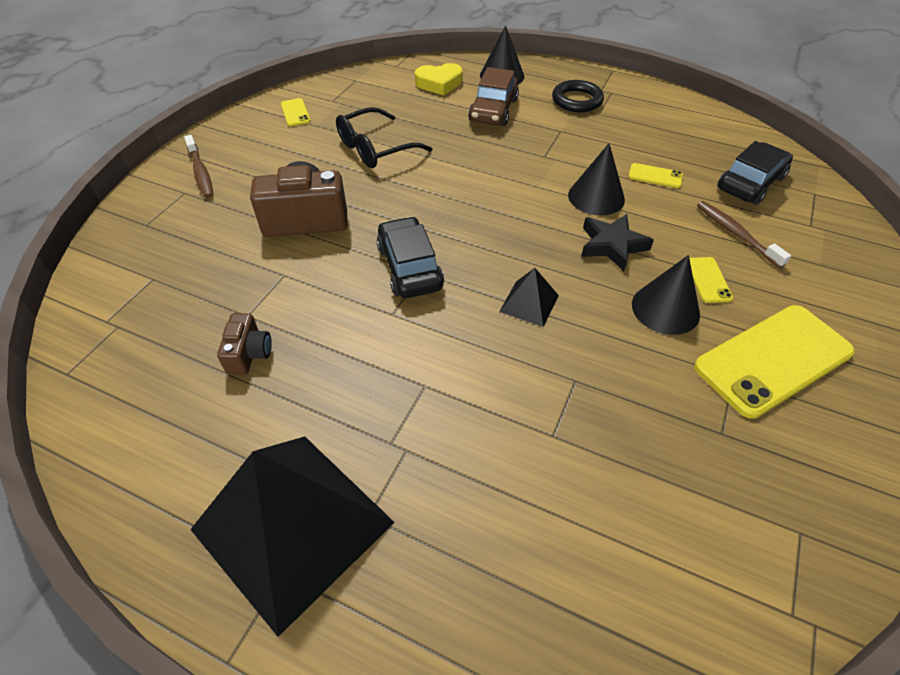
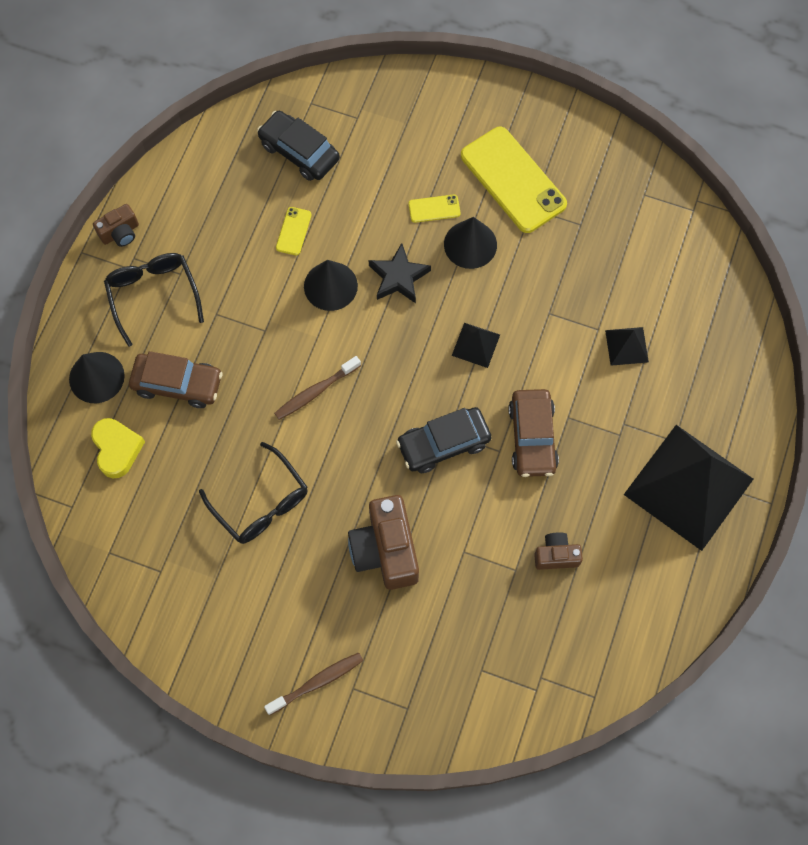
camera: 95 degrees left, 20 degrees up
yellow phone [281,98,311,126] -> none
black ring [552,80,604,112] -> black glasses [104,253,204,347]
brown toothbrush [697,201,791,268] -> brown toothbrush moved to [274,356,361,420]
none -> brown camera [93,204,139,247]
none -> brown car [508,389,559,477]
none -> black pyramid [605,327,649,366]

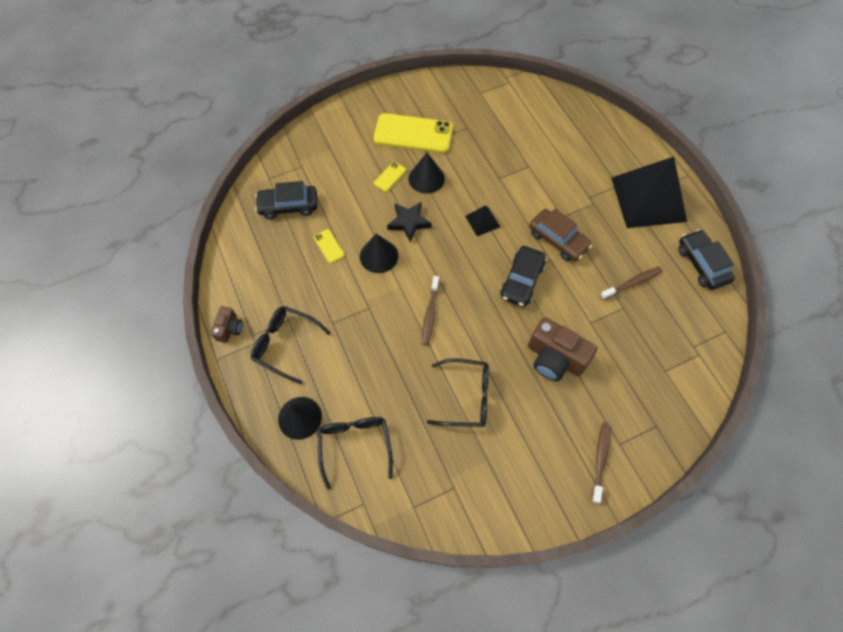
camera: 45 degrees left, 5 degrees down
yellow heart [91,418,145,478] -> black glasses [317,417,393,490]
brown car [129,351,223,408] -> none
brown camera [534,532,583,570] -> brown toothbrush [600,267,663,300]
black pyramid [605,327,649,366] -> none
none -> black car [678,229,735,290]

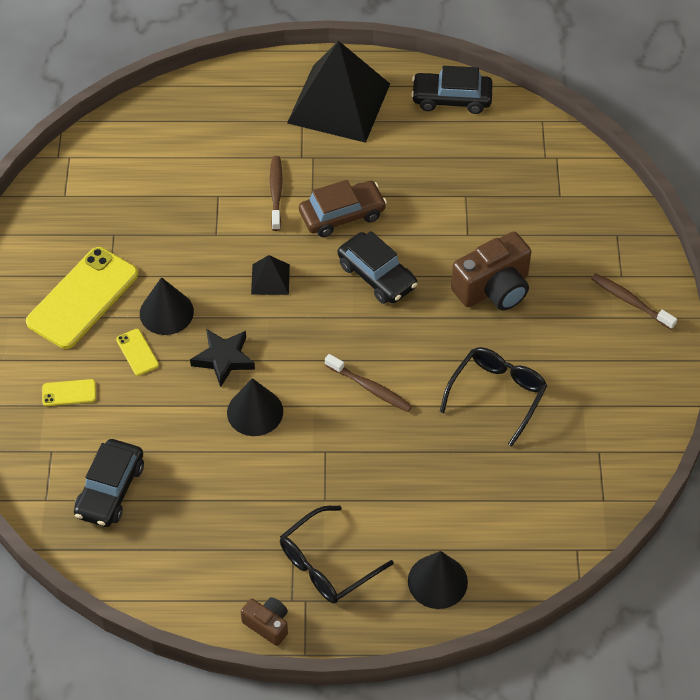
camera: 65 degrees left, 10 degrees down
yellow phone [314,229,345,263] -> yellow phone moved to [42,379,96,406]
black glasses [317,417,393,490] -> none
brown toothbrush [600,267,663,300] -> brown toothbrush moved to [270,156,283,231]

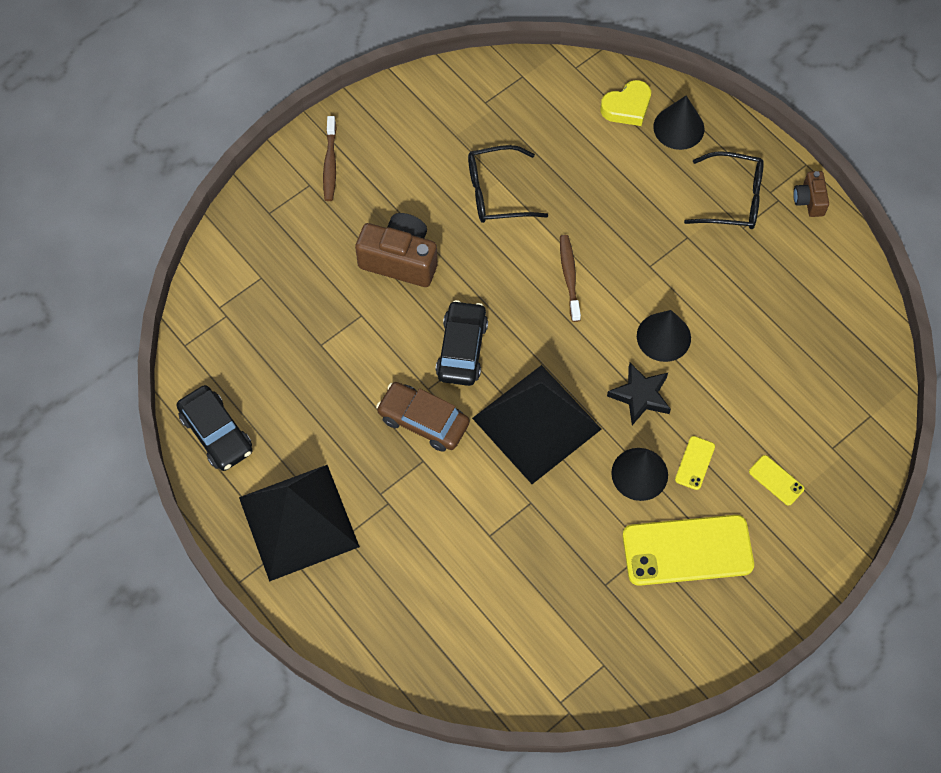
camera: 130 degrees left, 10 degrees up
black car [74,439,144,527] -> none
black pyramid [251,255,290,295] -> black pyramid [472,365,602,484], size x2.36
brown toothbrush [270,156,283,231] -> none
none -> yellow heart [600,80,651,126]

